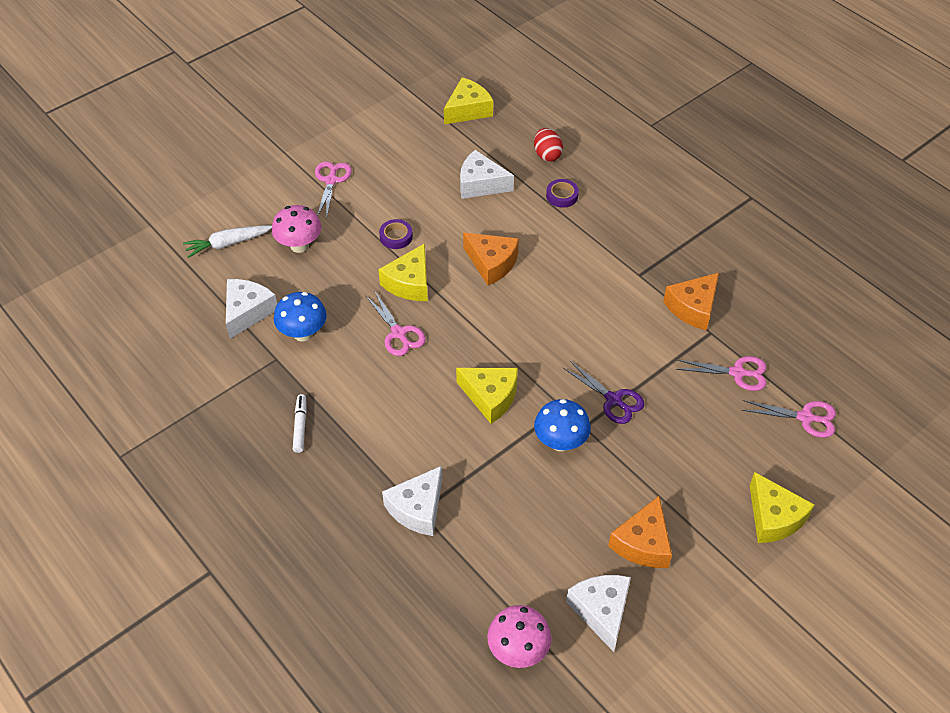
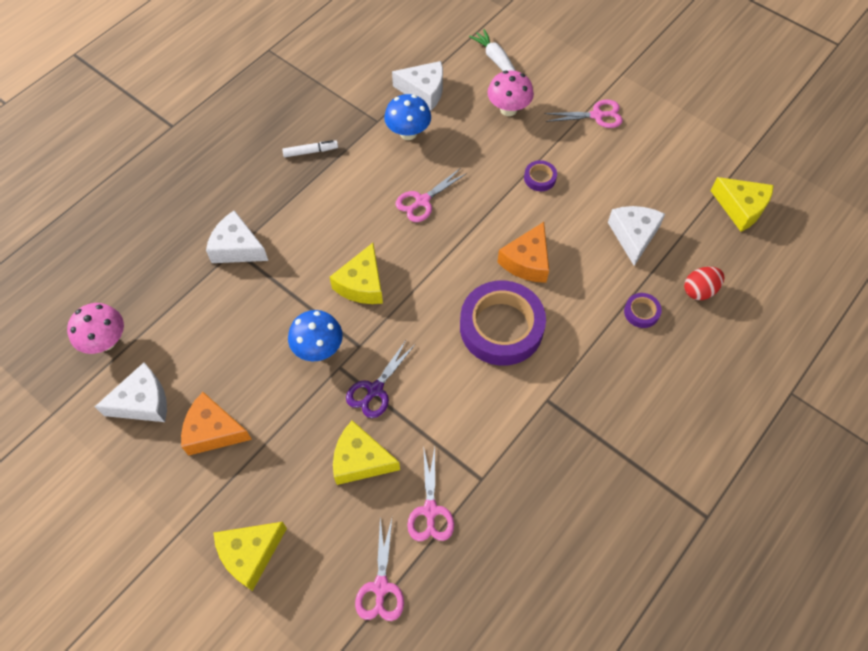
camera: 80 degrees right, 10 degrees up
yellow cheese [378,243,428,301] -> yellow cheese moved to [333,420,400,485]
orange cheese [663,273,719,331] -> none
none -> purple tape [460,280,546,366]

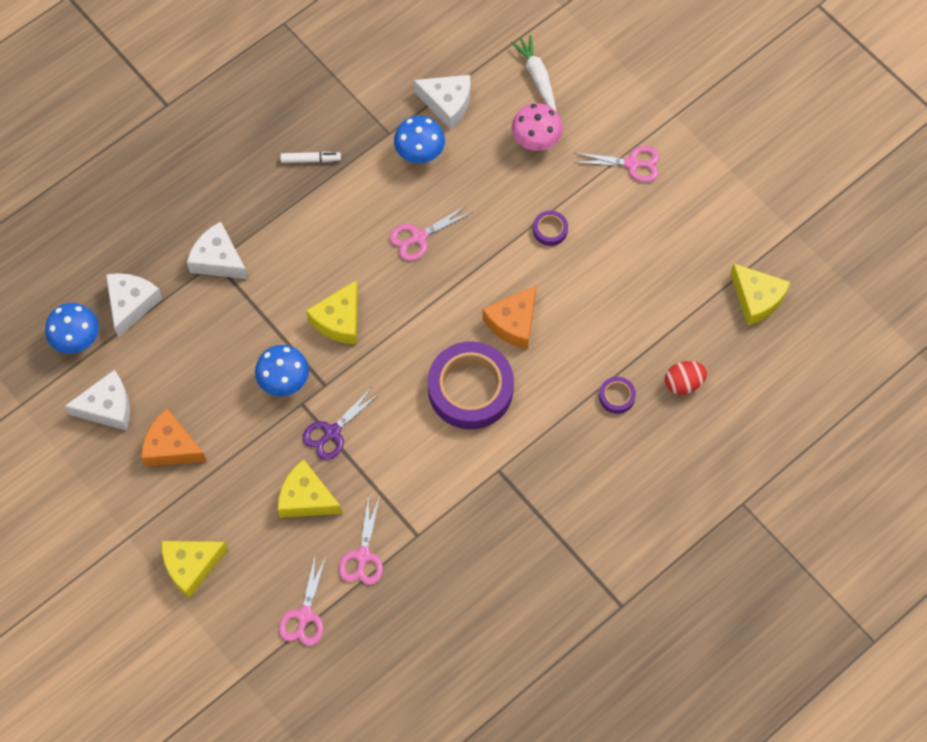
camera: 10 degrees right, 5 degrees up
pink mushroom [67,303,124,354] -> blue mushroom [45,303,99,354]
white cheese [608,206,665,266] -> white cheese moved to [106,273,162,338]

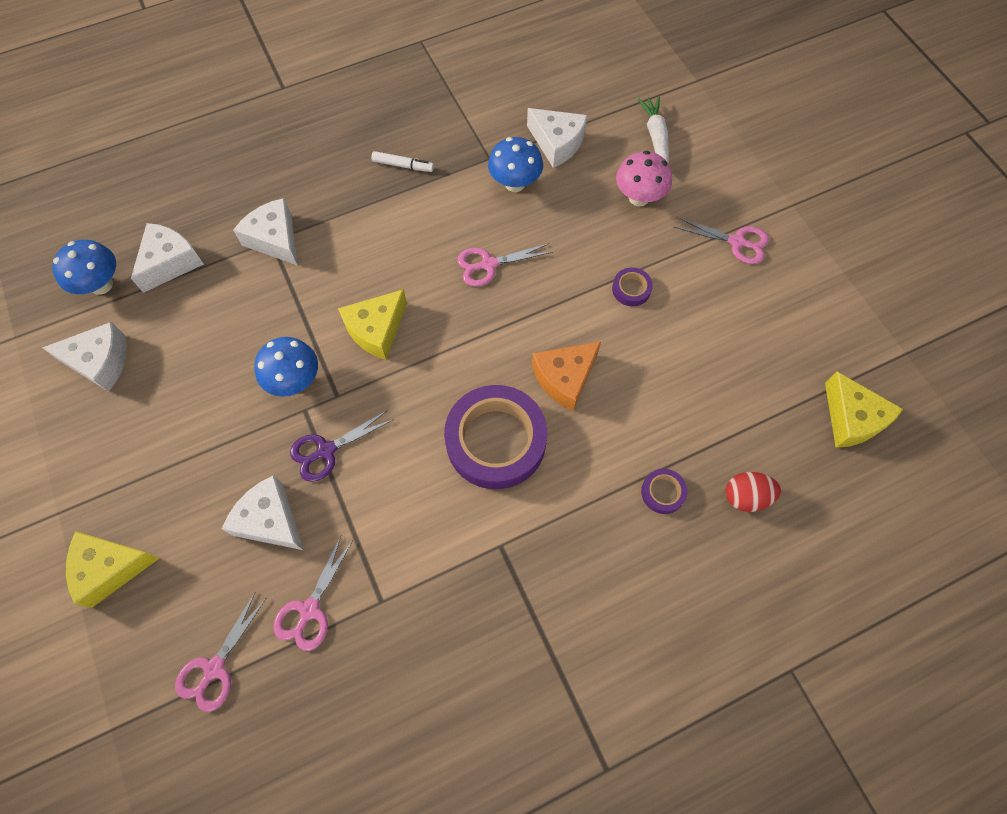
camera: 15 degrees right, 0 degrees up
orange cheese [141,409,207,467] -> none
yellow cheese [278,459,342,518] -> white cheese [222,475,304,550]

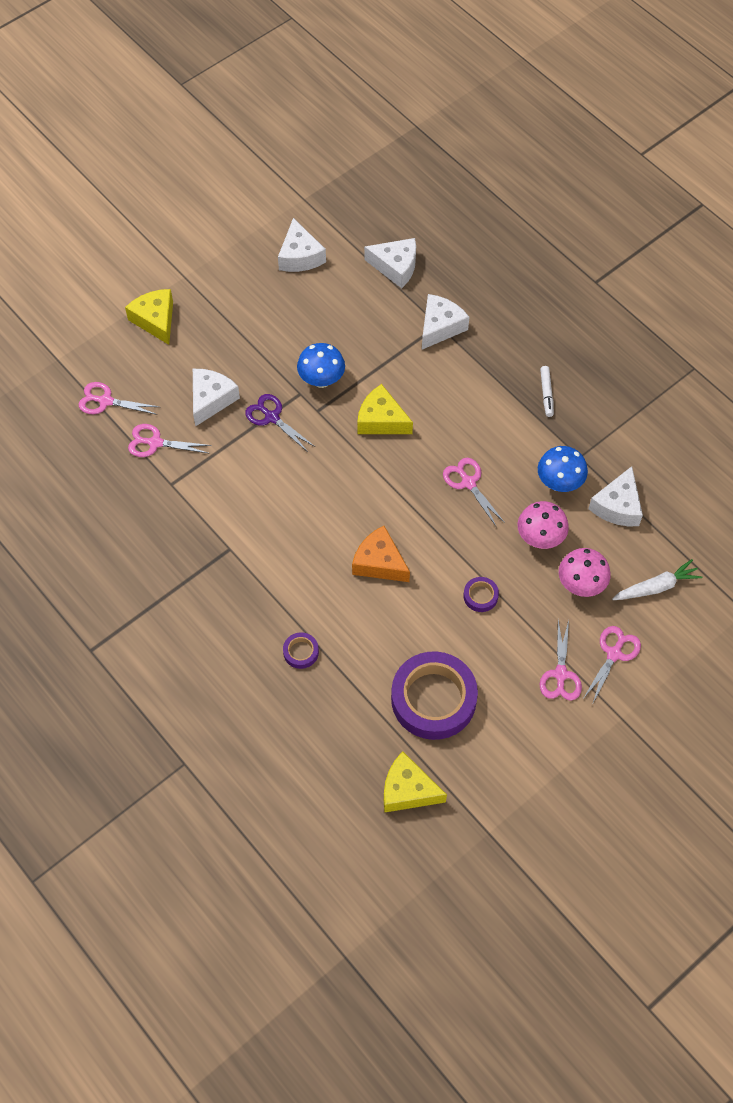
camera: 75 degrees right, 5 degrees down
blue mushroom [52,240,116,295] -> none
purple tape [444,385,547,489] -> purple tape moved to [391,651,478,740]
red egg [726,472,781,512] -> none
yellow cheese [825,371,903,448] -> yellow cheese turned 60 degrees clockwise [384,751,447,813]
none -> pink mushroom [518,501,569,549]
none -> pink scissors [583,626,641,705]

